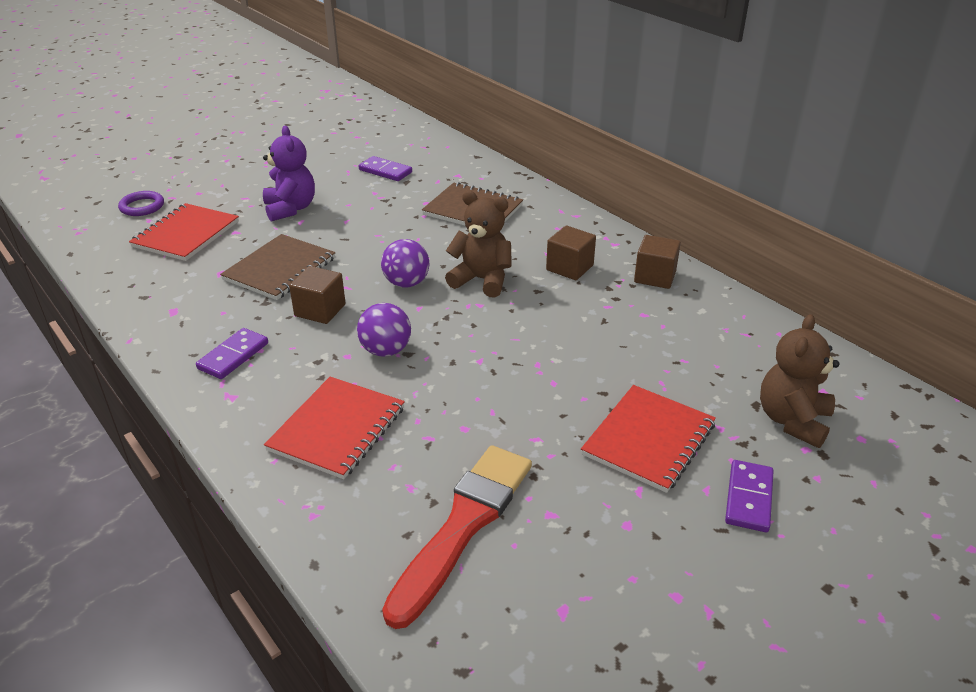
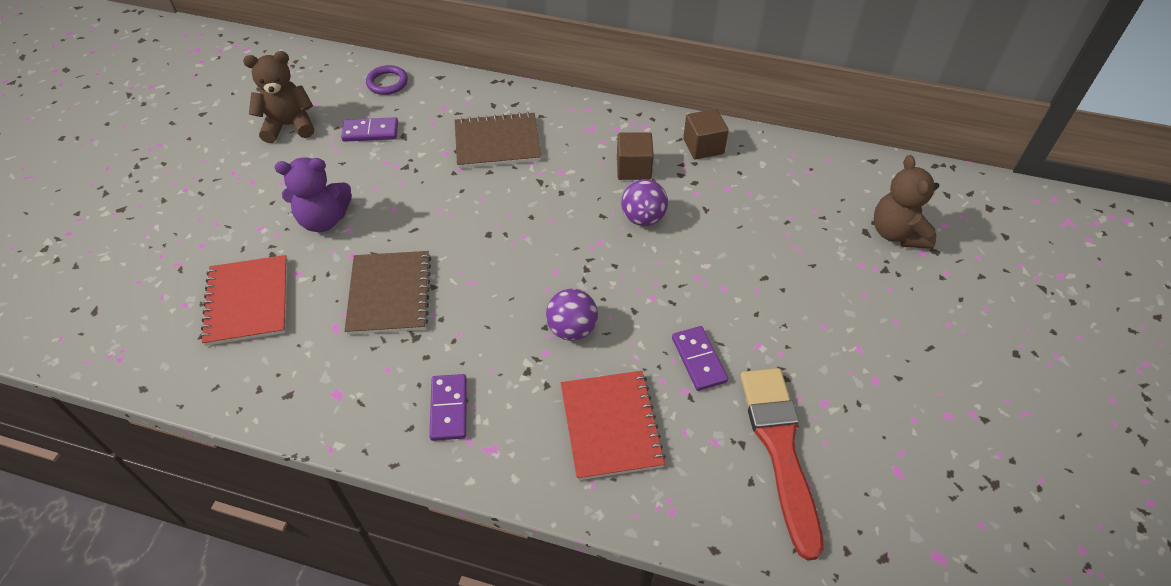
camera: 35 degrees left, 15 degrees up
purple ring [118,191,164,216] -> purple ring moved to [366,65,408,95]
purple teddy bear [263,126,315,221] -> purple teddy bear turned 135 degrees clockwise [275,158,352,232]
brown cube [289,266,346,324] -> none
purple ball [381,239,429,288] -> purple ball moved to [621,179,668,226]
brown teddy bear [445,191,512,297] -> brown teddy bear moved to [243,51,314,143]
red notebook [581,385,716,493] -> none
purple domino [725,460,774,532] -> purple domino moved to [672,326,728,391]

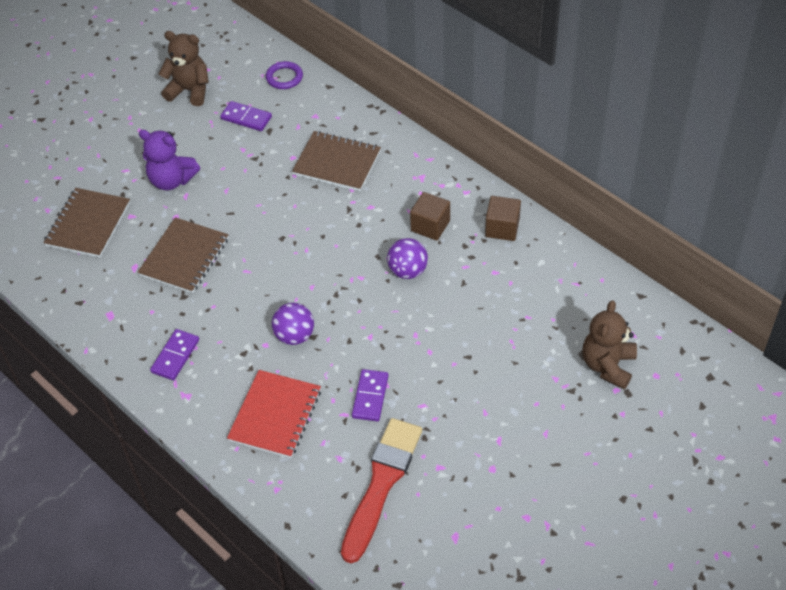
camera: 30 degrees right, 0 degrees up
red notebook [200,255,287,346] -> brown notebook [44,188,130,257]

